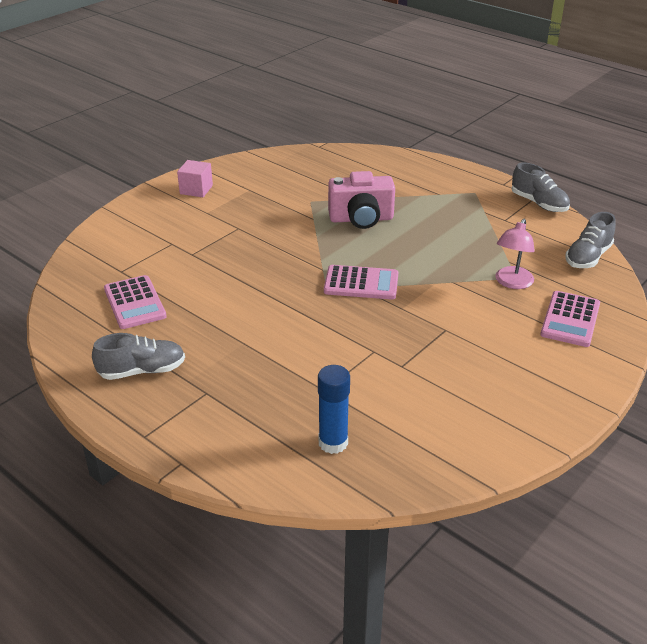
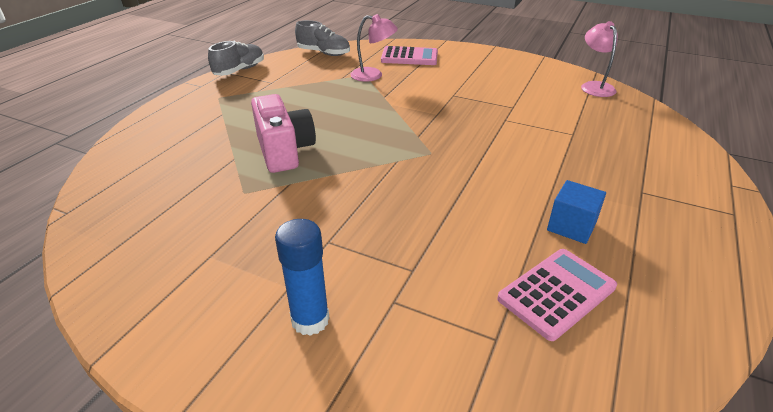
camera: 105 degrees left, 0 degrees up
grey shoe [92,333,185,380] -> none
pink cube [177,160,213,197] -> none
blue glue stick [318,365,350,454] -> blue glue stick moved to [275,219,330,336]
pink calculator [324,265,398,300] -> none
none -> blue cube [547,180,606,244]
none -> pink lamp [581,21,618,97]

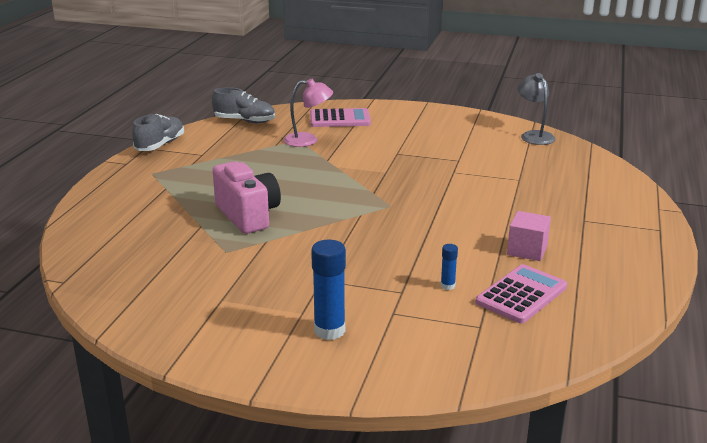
camera: 10 degrees left, 10 degrees down
blue cube [547,180,606,244] -> pink cube [507,211,551,261]
pink lamp [581,21,618,97] -> grey lamp [518,73,555,145]
none -> blue glue stick [441,244,458,290]

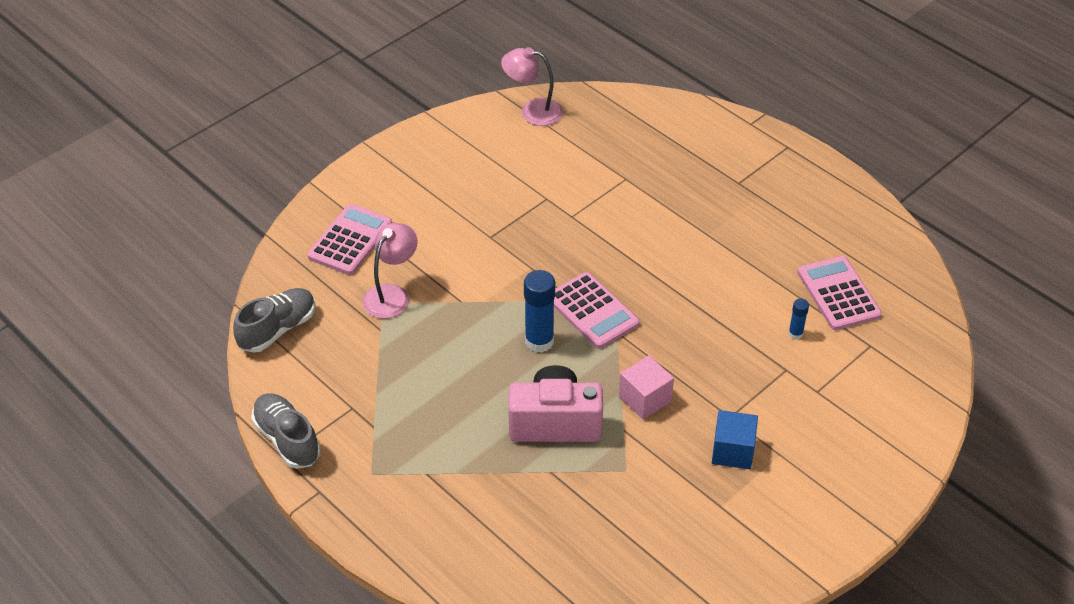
camera: 60 degrees left, 20 degrees up
blue glue stick [311,239,346,340] -> blue glue stick moved to [524,270,555,353]
pink cube [507,211,551,261] -> pink cube moved to [619,355,674,420]
grey lamp [518,73,555,145] -> pink lamp [501,47,563,126]
none -> pink calculator [554,272,640,349]
none -> blue cube [712,410,758,469]

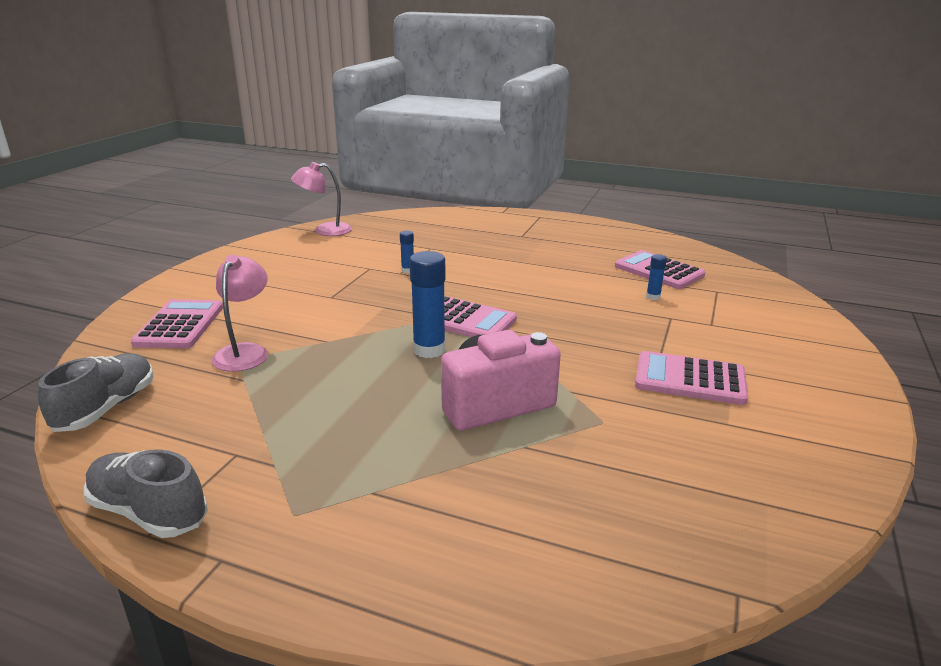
camera: 25 degrees left, 20 degrees down
pink cube [619,355,674,420] -> none
blue cube [712,410,758,469] -> pink calculator [635,351,748,405]
none -> blue glue stick [400,230,414,273]

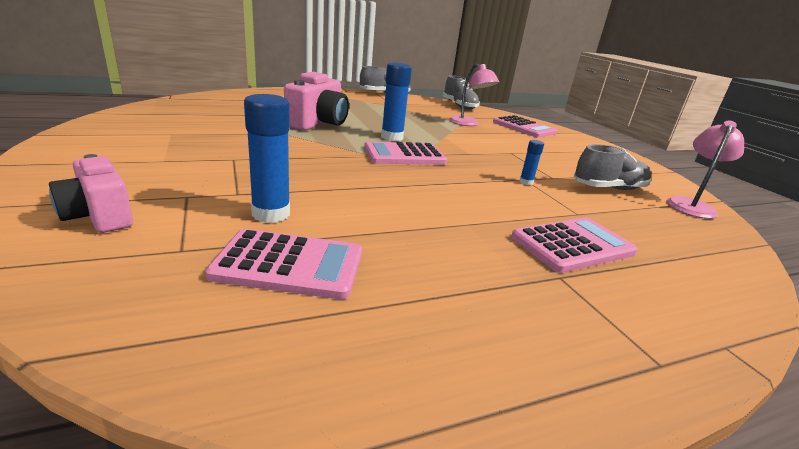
camera: 135 degrees right, 0 degrees up
pink calculator [635,351,748,405] -> pink calculator moved to [511,218,637,273]
blue glue stick [646,254,667,300] -> blue glue stick [244,94,290,223], size x1.98
none -> pink camera [49,154,133,233]
none -> grey shoe [574,144,651,190]

